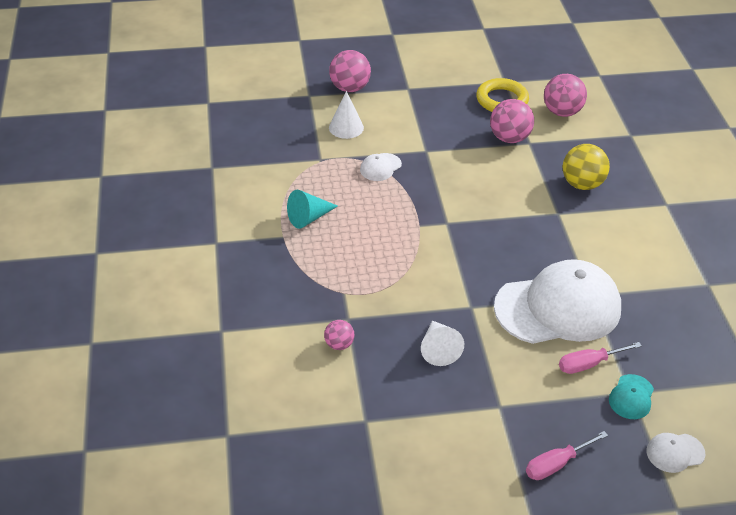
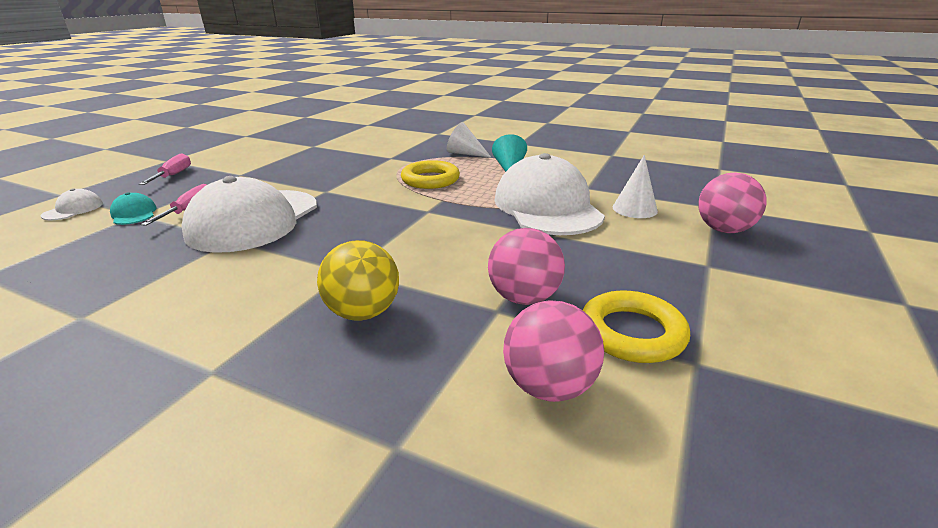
camera: 125 degrees right, 15 degrees down
pink ball [324,320,355,350] -> none
white cap [360,153,402,181] -> white cap [494,153,605,235], size x2.47
white cone [421,320,464,366] -> white cone moved to [447,122,492,158]
none -> yellow ring [401,160,460,189]

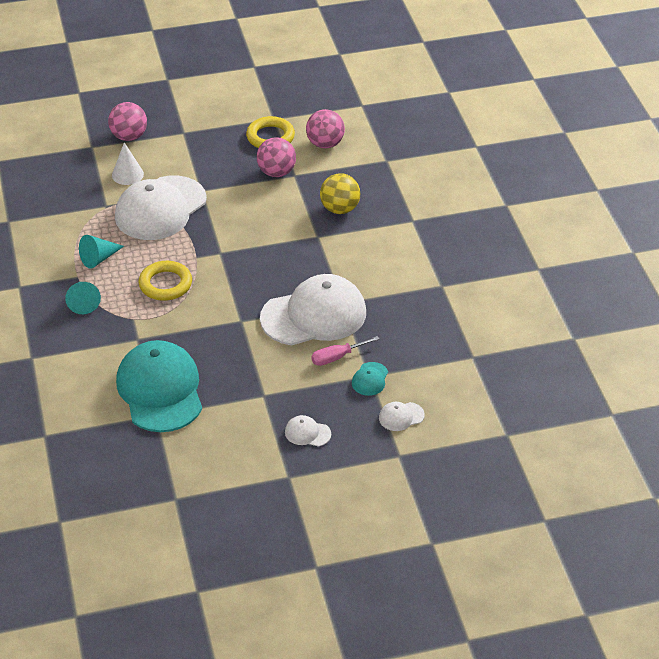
camera: 130 degrees left, 15 degrees up
pink screwdriver [139,153,191,185] -> white cap [285,415,331,447]
white cone [447,122,492,158] -> turquoise cone [65,282,101,314]
none -> turquoise cap [116,340,202,432]

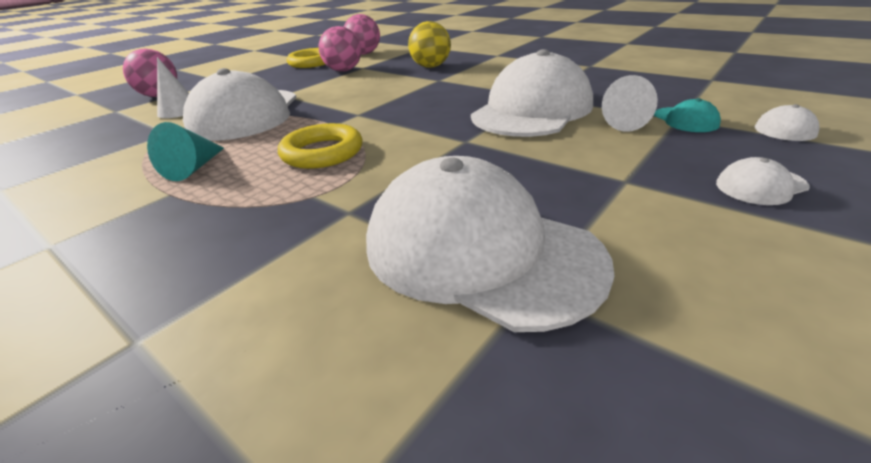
camera: 35 degrees left, 10 degrees down
turquoise cone [65,282,101,314] -> none
turquoise cap [116,340,202,432] -> white cap [366,156,615,332]
pink screwdriver [311,336,380,366] -> white cone [602,75,658,132]

